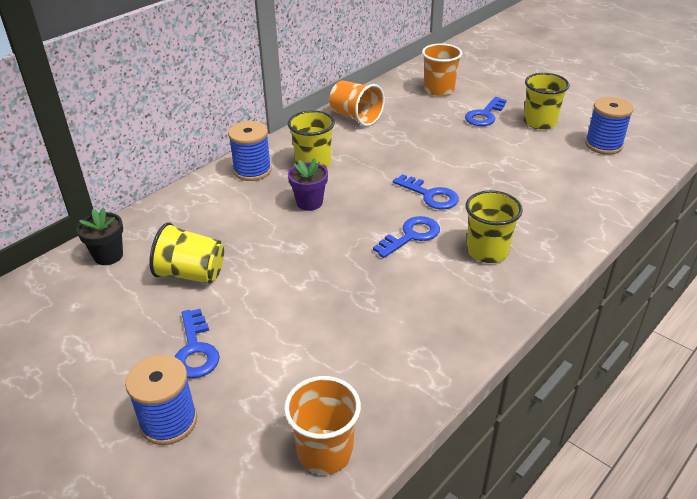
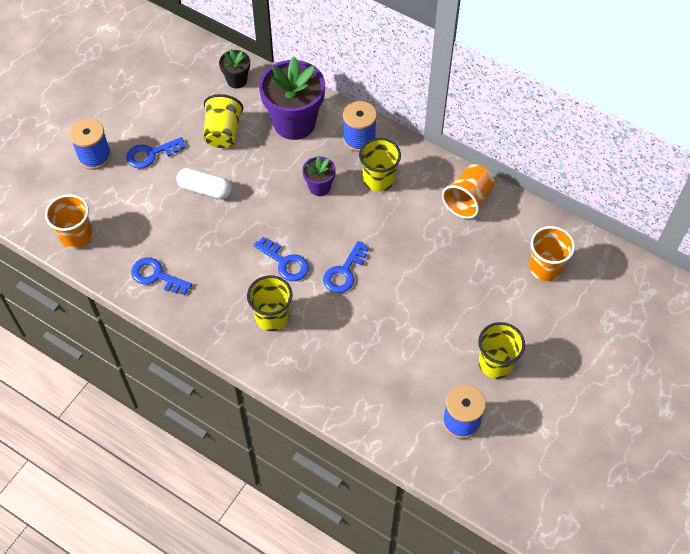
camera: 80 degrees right, 20 degrees up
blue key [465,97,507,126] -> blue key moved to [131,257,192,295]
none -> white capsule [176,168,232,199]
none -> purple flower pot [259,56,325,140]

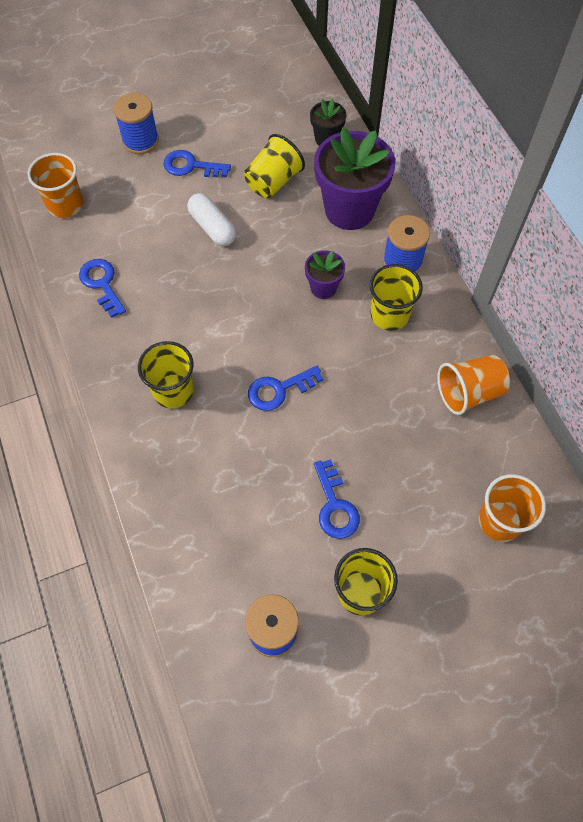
camera: 35 degrees right, 5 degrees up
blue key [254,237,309,281] -> blue key moved to [314,459,360,539]

